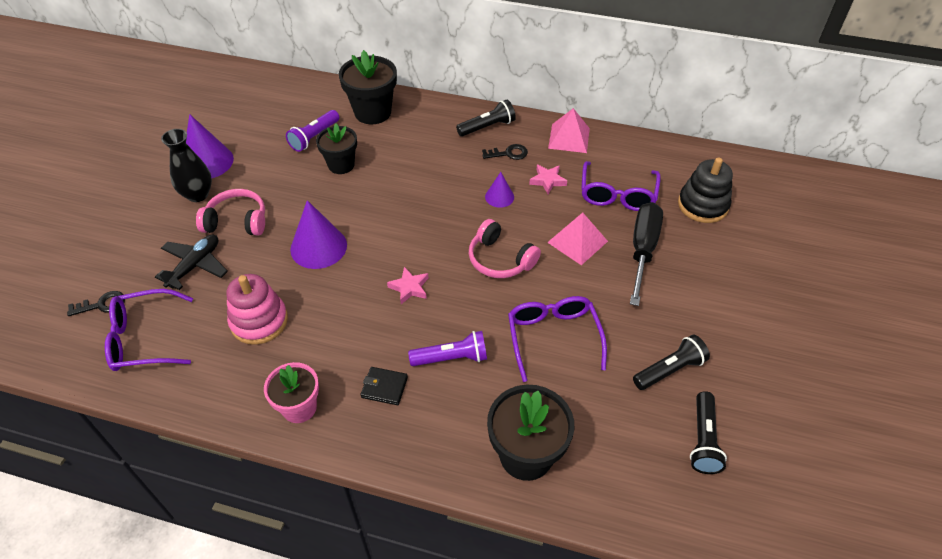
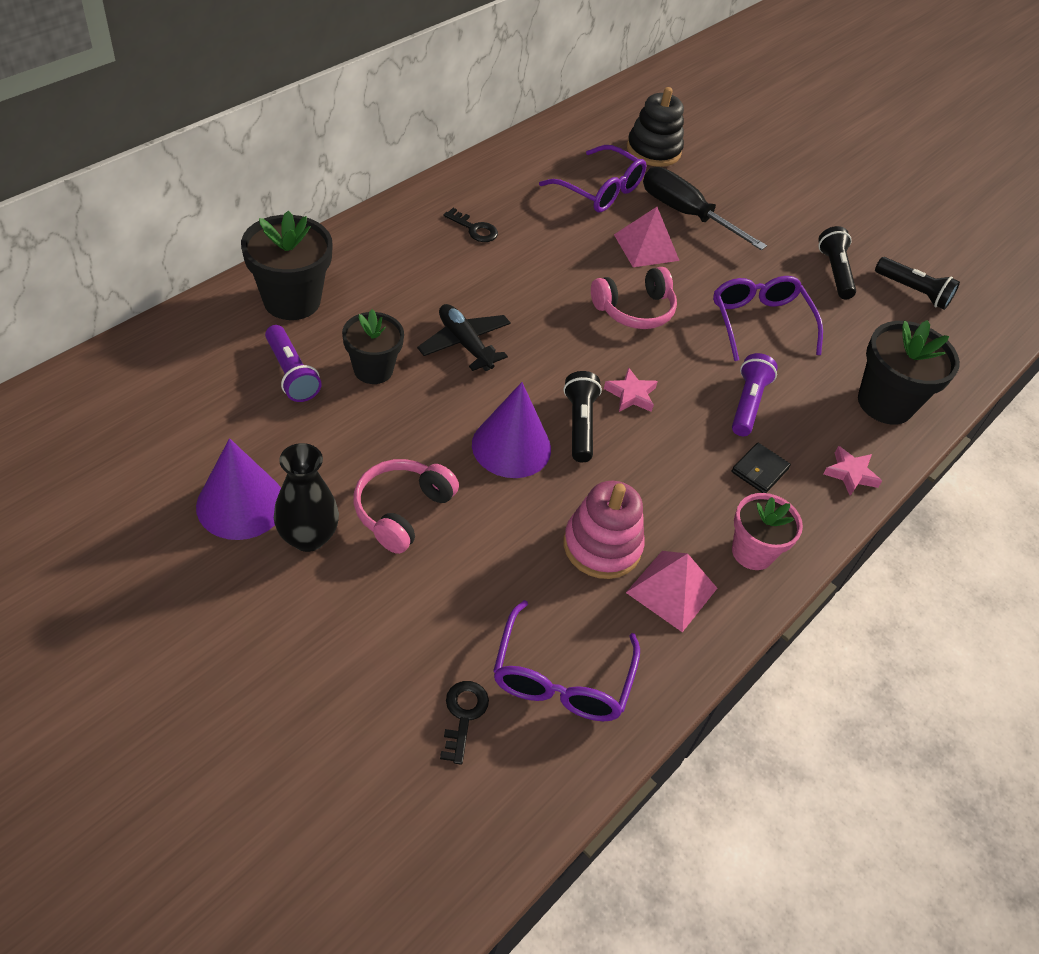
camera: 70 degrees left, 0 degrees up
black plane [155,235,228,290] -> black plane moved to [417,304,511,371]
black flashlight [456,100,516,137] -> black flashlight moved to [563,371,602,462]
black key [482,144,528,160] -> black key turned 105 degrees clockwise [444,208,498,242]
purple cone [485,172,514,208] -> none
purple glasses [508,296,607,382] -> purple glasses turned 60 degrees clockwise [713,276,823,361]
pink star [529,165,567,194] -> pink star moved to [823,446,882,496]
pink pyramid [548,108,590,153] -> pink pyramid moved to [626,551,717,632]

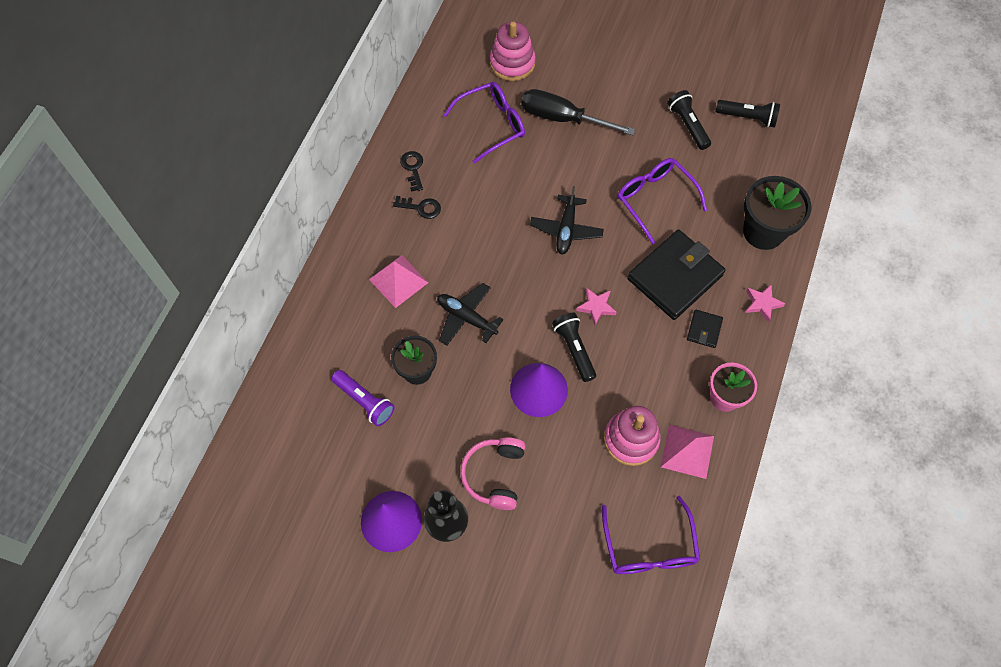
camera: 15 degrees left, 15 degrees up
black flower pot [241,211,333,320] -> none
black key [440,681,489,765] -> black key moved to [400,151,423,192]
purple glasses [539,145,646,212] -> purple glasses turned 45 degrees counterclockwise [444,82,525,164]
pink headphones [591,267,677,329] -> black plane [530,186,604,255]
pink pyramid [614,207,680,267] -> pink pyramid moved to [369,255,428,308]
black stacking toy [627,87,684,167] -> pink stacking toy [490,22,536,81]
purple flashlight [732,353,778,436] -> black wallet [627,230,726,320]

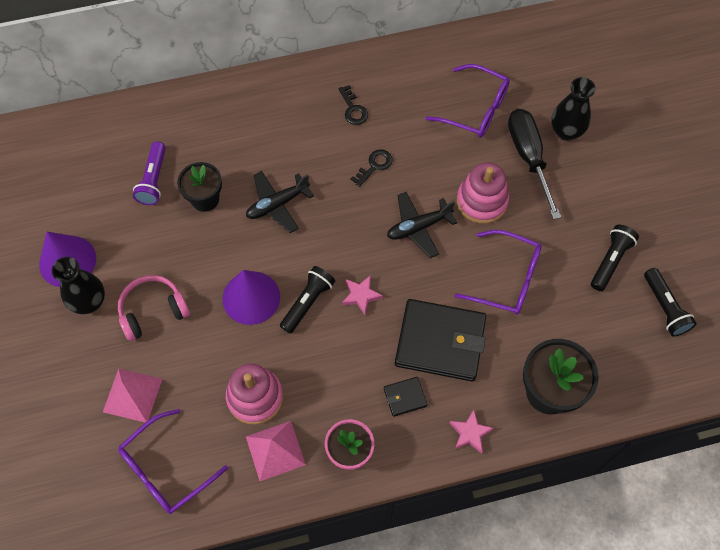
camera: 55 degrees right, 0 degrees up
pink pyramid [369,255,428,308] -> pink pyramid moved to [103,368,162,423]
black key [400,151,423,192] -> black key moved to [351,149,393,187]
black plane [437,283,504,346] -> black plane turned 120 degrees counterclockwise [246,171,314,233]
pink stacking toy [490,22,536,81] -> pink stacking toy moved to [457,162,509,224]
purple glasses [617,158,707,244] -> purple glasses turned 90 degrees clockwise [454,230,541,315]
none -> black vase [551,77,596,141]

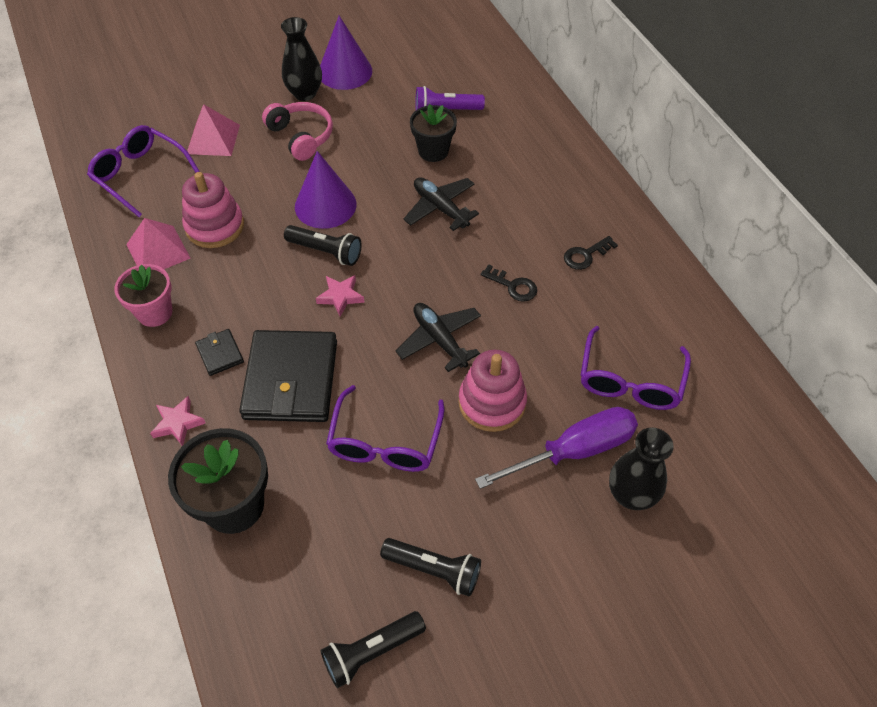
camera: 80 degrees right, 10 degrees down
black screwdriver [508,109,561,220] -> purple screwdriver [475,407,638,489]

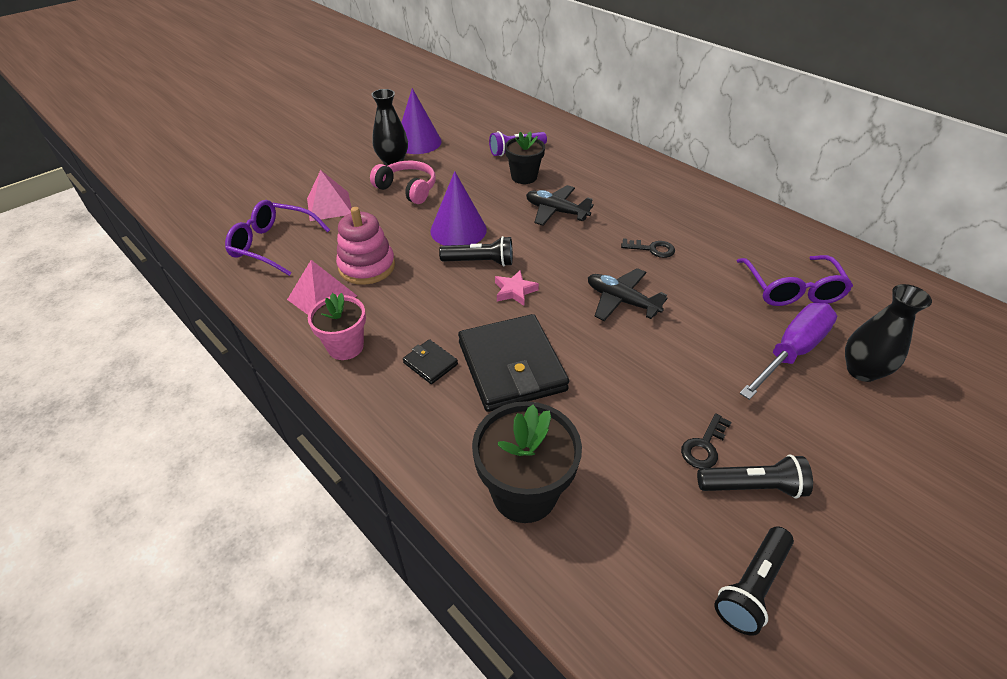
camera: 20 degrees left, 10 degrees down
pink star [150,396,206,446] -> none
purple glasses [326,385,444,472] -> none
pink stacking toy [459,350,527,432] -> none
black key [564,236,618,270] -> black key moved to [681,413,732,469]

